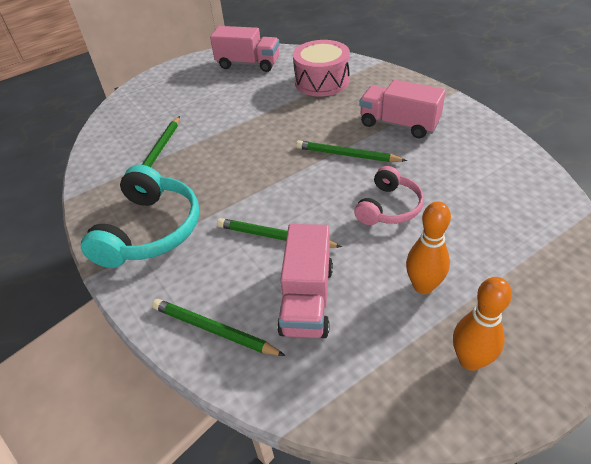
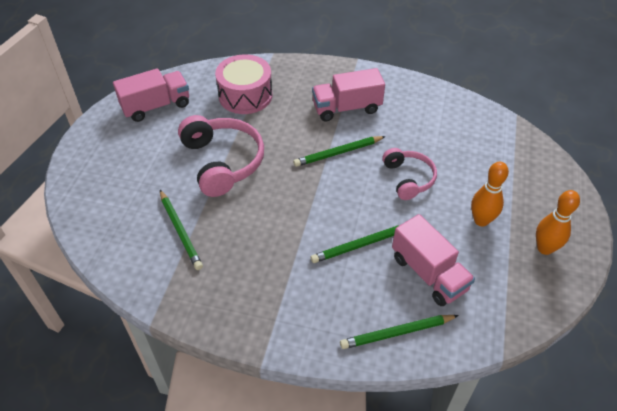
camera: 45 degrees left, 5 degrees up
turquoise headphones [81,165,199,268] -> none
none -> pink headphones [178,115,264,197]

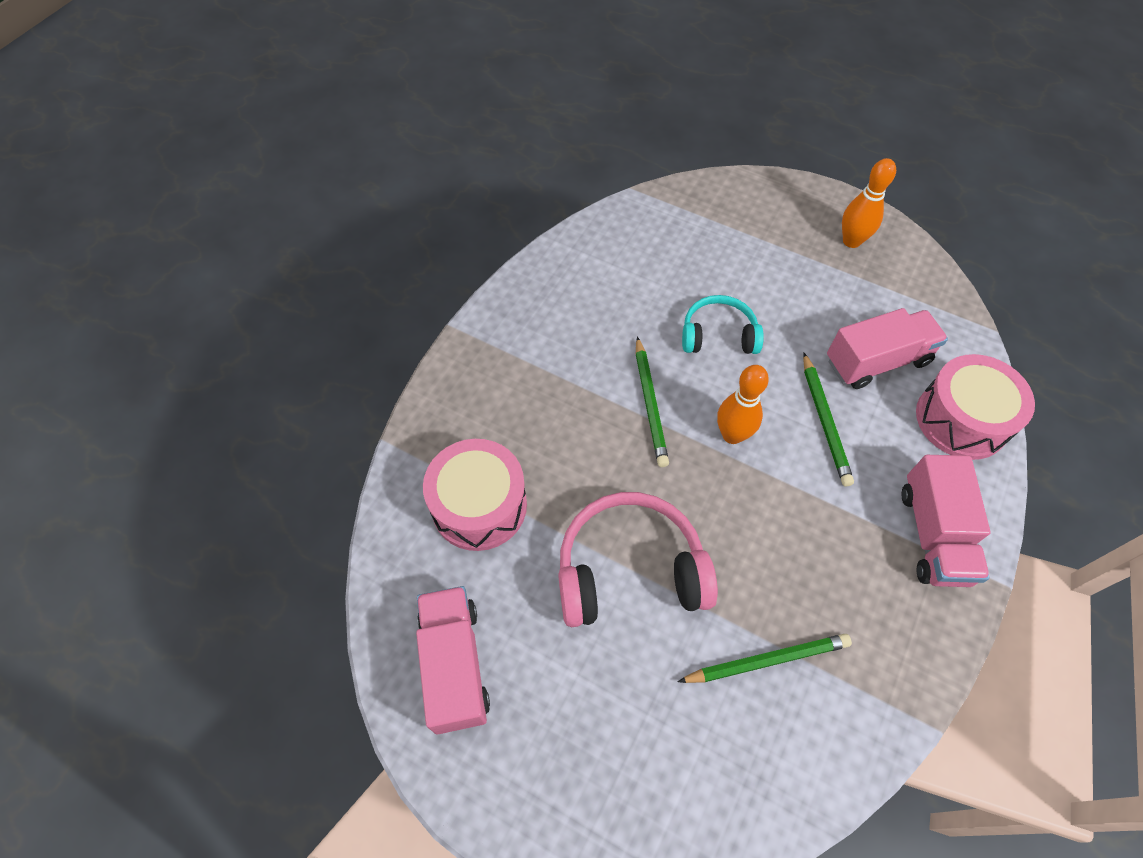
camera: 75 degrees left, 10 degrees up
pink truck [312,68,385,121] -> pink truck moved to [901,455,991,587]
green pencil [340,315,459,349] -> pink drum [916,354,1035,460]
pink headphones [382,148,437,200] -> turquoise headphones [682,295,764,354]
orange bowling pin [471,162,509,227] -> orange bowling pin moved to [717,365,769,444]

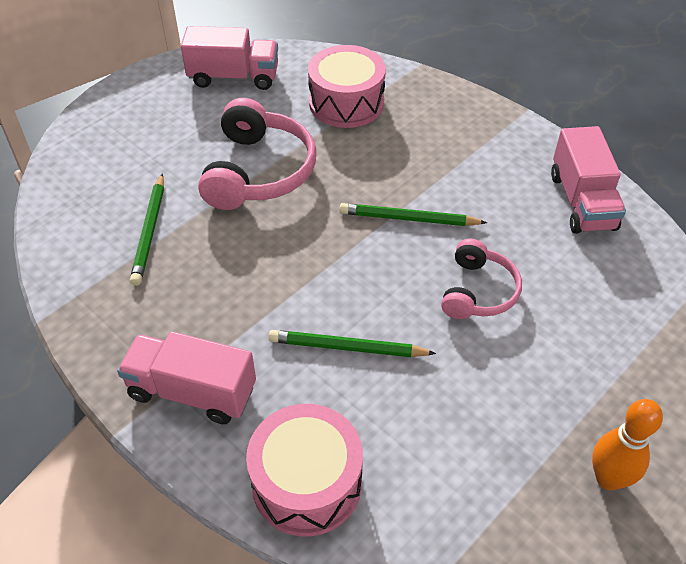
camera: 105 degrees right, 10 degrees down
turquoise headphones [682,295,764,354] -> pink headphones [441,239,522,319]
orange bowling pin [717,365,769,444] -> none
pink truck [827,308,948,389] -> pink truck moved to [551,126,626,234]

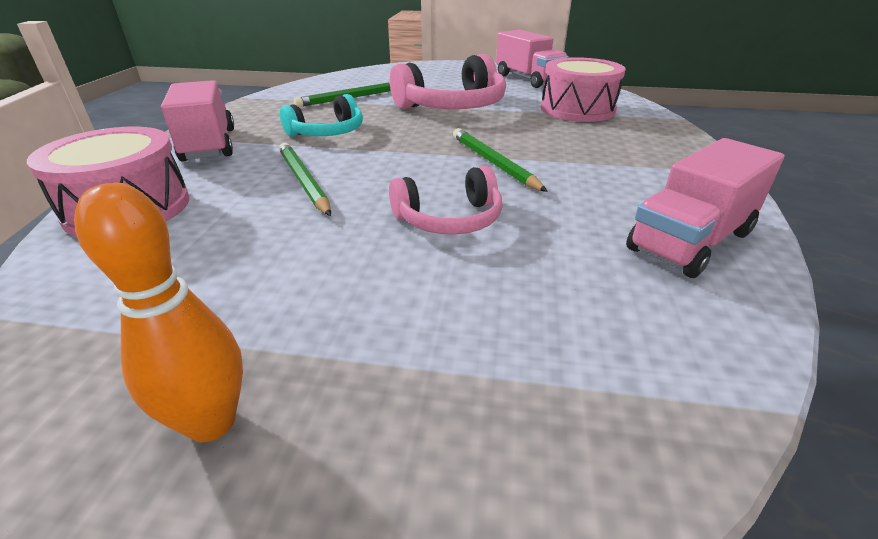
camera: 55 degrees right, 15 degrees down
none -> turquoise headphones [280,94,363,137]

